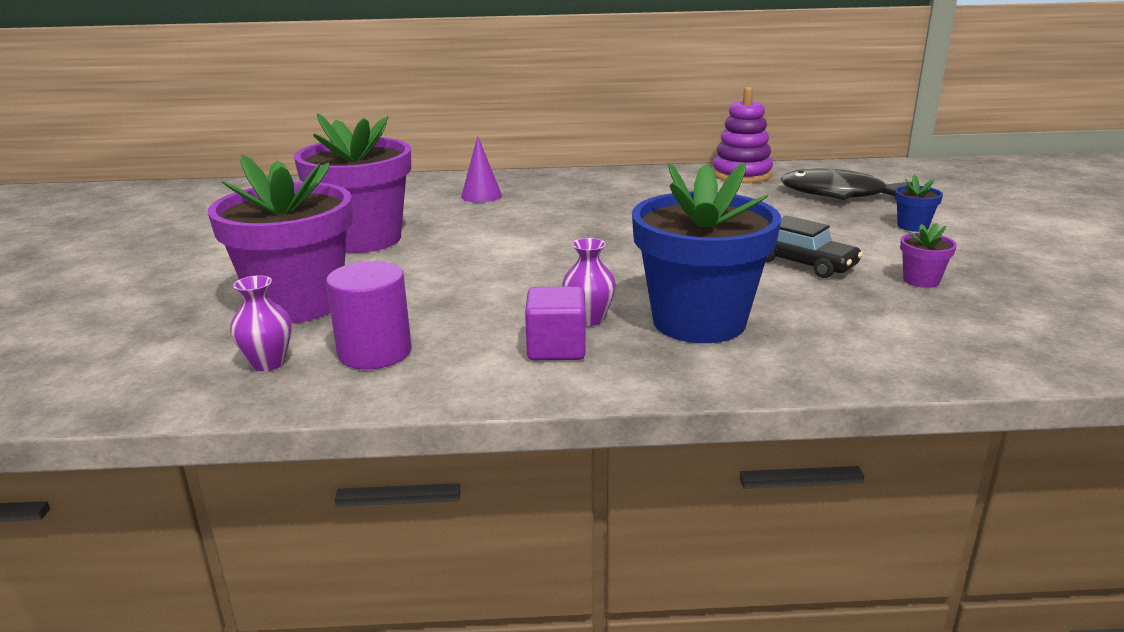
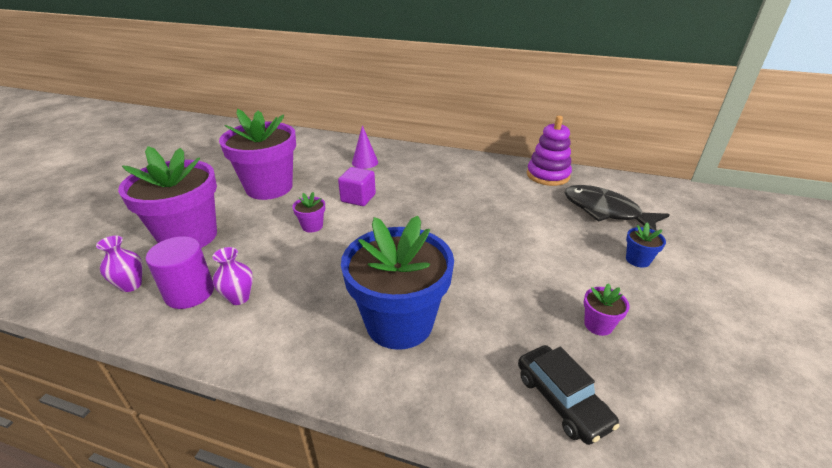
camera: 20 degrees right, 10 degrees up
purple cube [525,286,586,360] -> purple cube moved to [338,167,376,206]
purple vase [562,238,616,326] -> purple vase moved to [212,247,253,305]
black car [766,215,863,278] -> black car moved to [518,345,620,445]
none -> purple flower pot [292,192,325,232]

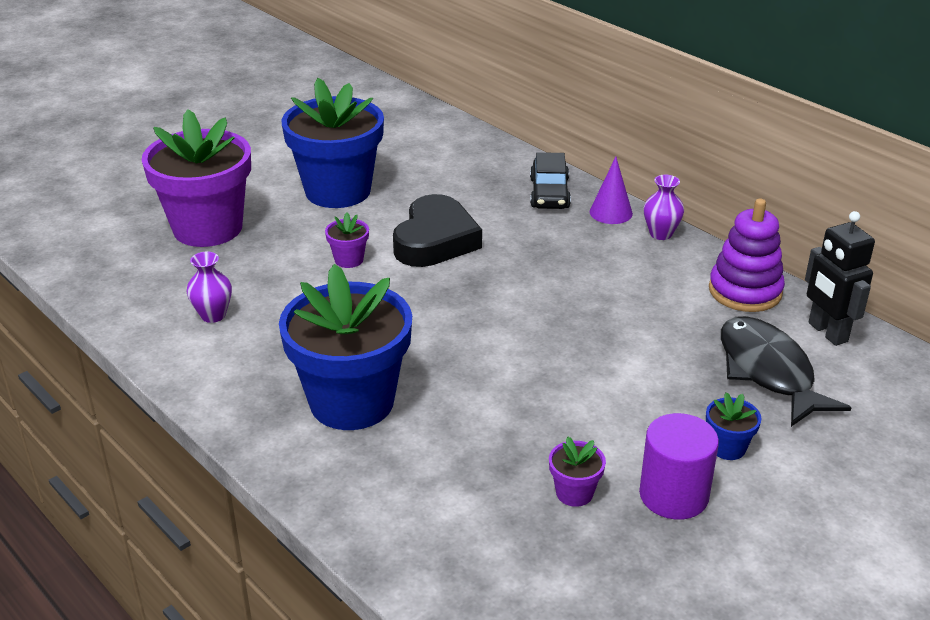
camera: 30 degrees right, 0 degrees up
purple vase [96,235,143,292] -> purple vase moved to [644,175,684,240]
purple cylinder [146,236,214,309] -> purple cylinder moved to [639,413,719,520]
purple flower pot [219,109,296,200] -> blue flower pot [281,78,384,208]
purple cube [338,167,376,206] -> black heart [393,194,482,267]
purple cone [352,125,378,169] -> purple cone moved to [590,157,633,224]
black car [518,345,620,445] -> black car moved to [530,152,571,209]
none -> black robot [805,211,875,346]

